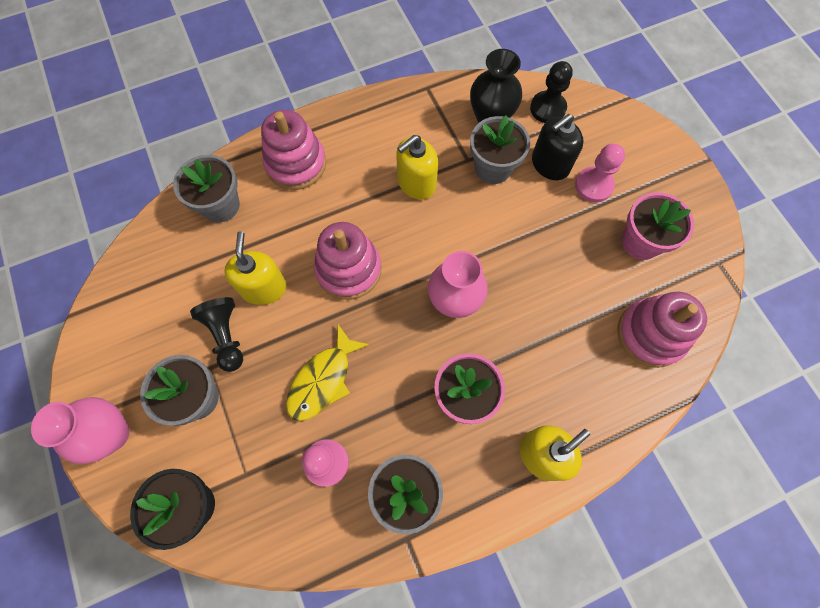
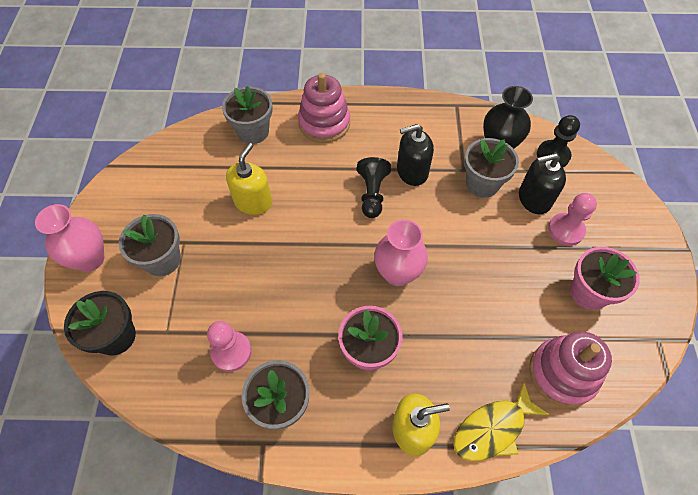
camera: 25 degrees right, 10 degrees down
black pawn [190,297,243,372] -> black pawn moved to [357,157,391,218]
yellow fish [286,324,370,421] -> yellow fish moved to [453,381,550,461]
pink stacking toy [314,222,382,300] -> none
yellow soap dispenser [396,135,438,200] -> black soap dispenser [397,124,434,186]

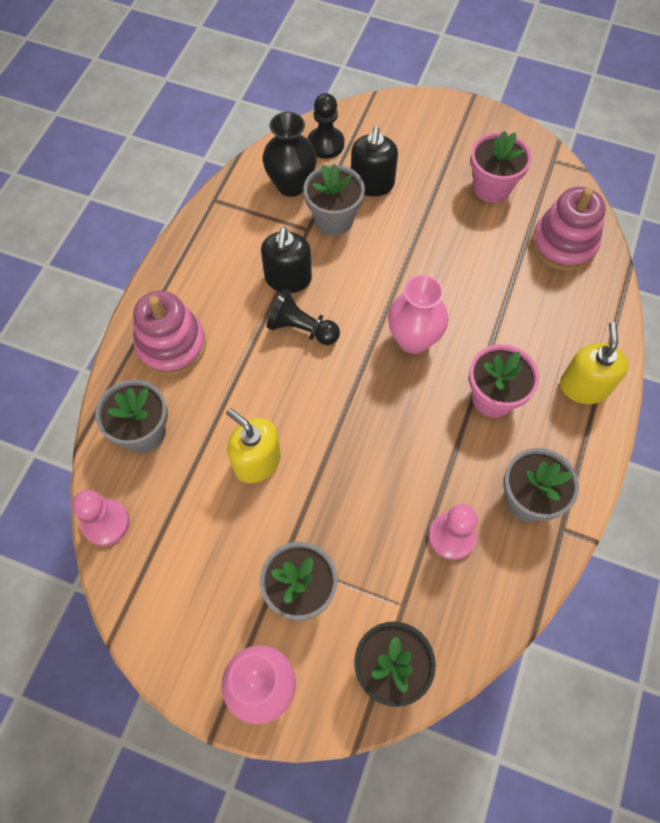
camera: 70 degrees left, 5 degrees up
yellow fish [453,381,550,461] -> none
pink pawn [548,193,597,246] -> pink pawn moved to [72,490,130,546]

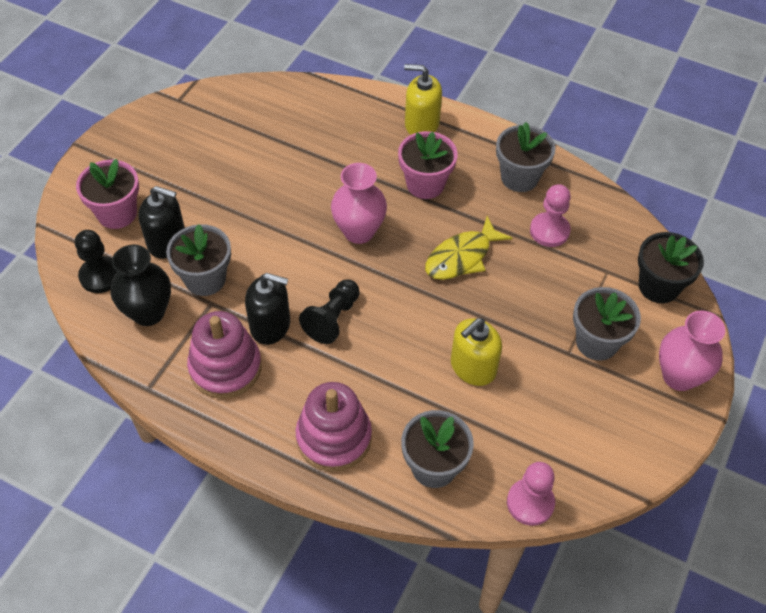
camera: 85 degrees left, 10 degrees down
pink flower pot [470,131,532,203] -> pink flower pot moved to [76,159,139,229]
pink stacking toy [532,187,606,271] -> pink stacking toy moved to [187,311,262,399]
none -> yellow fish [425,216,512,280]

